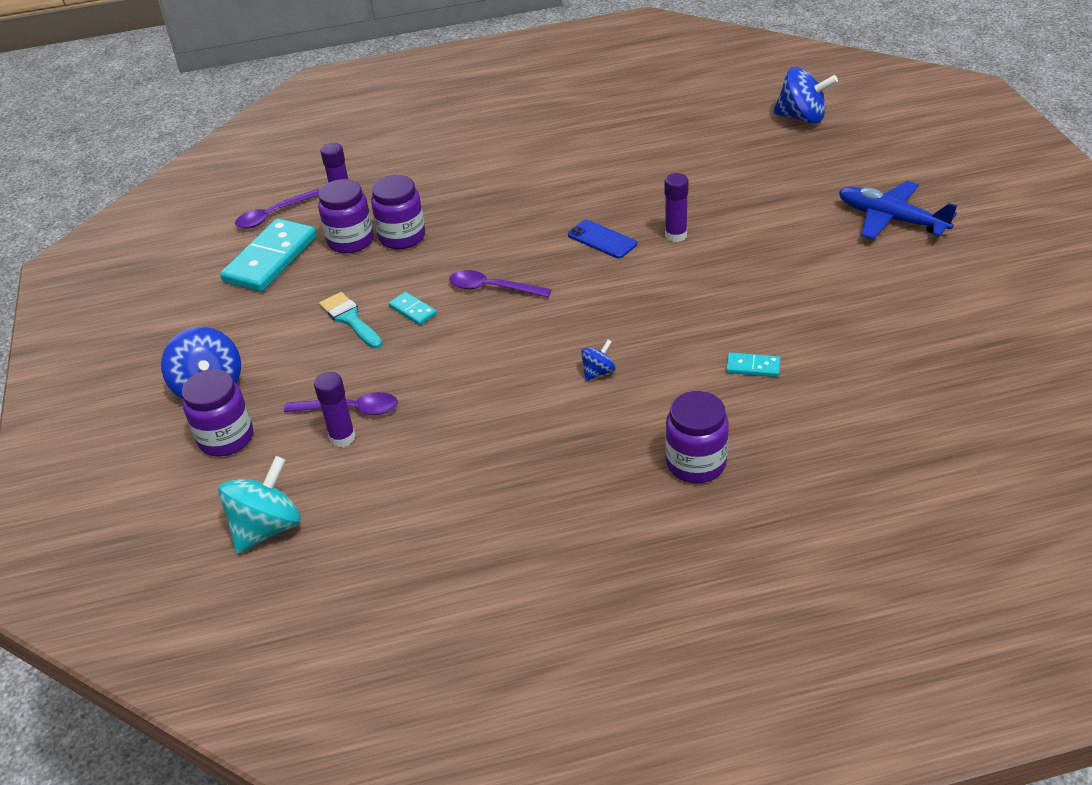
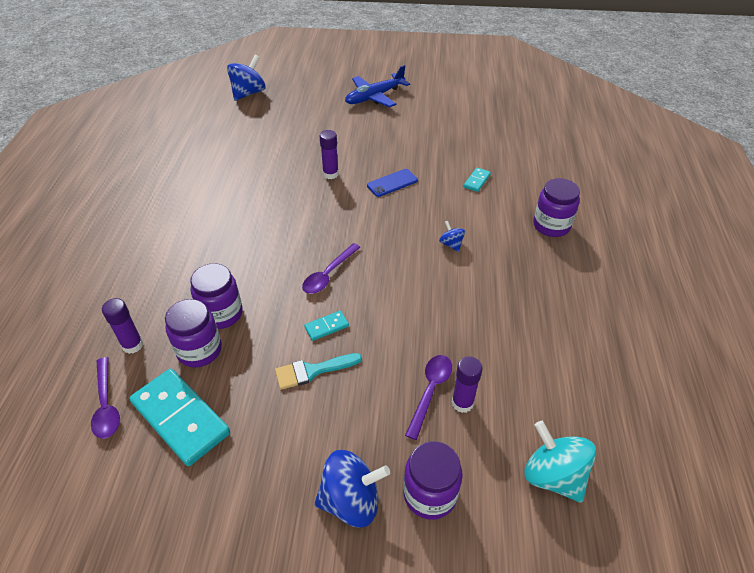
camera: 75 degrees left, 5 degrees up
blue phone [568,220,637,258] -> blue phone moved to [367,169,418,197]

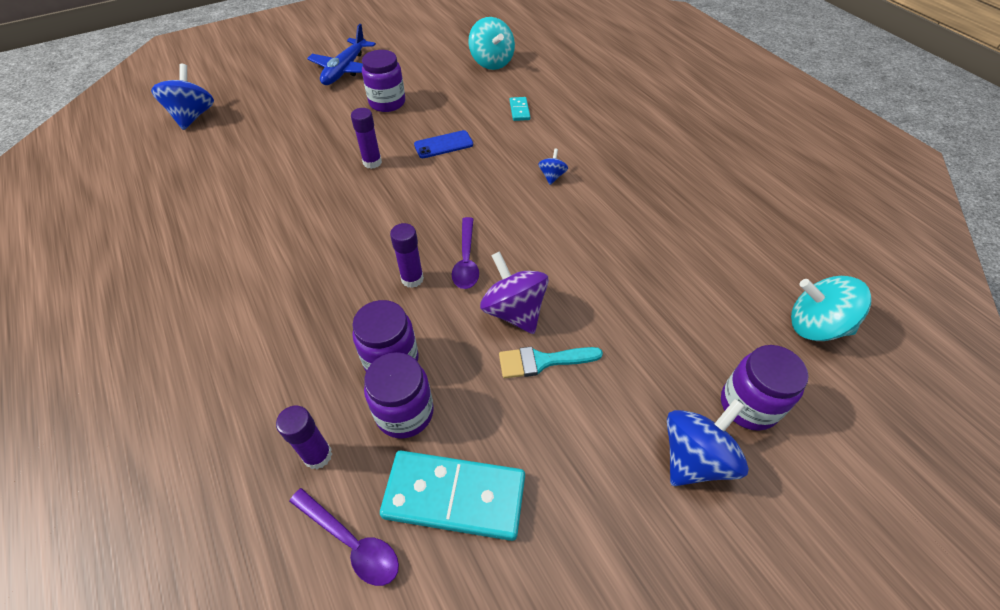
camera: 35 degrees left, 5 degrees up
turquoise brush [275,353,362,390] -> turquoise brush turned 45 degrees clockwise [499,347,603,378]
turquoise domino [304,311,349,341] -> purple spinning top [480,251,549,334]
blue phone [367,169,418,197] -> blue phone turned 45 degrees clockwise [414,130,473,158]
purple spoon [405,355,452,440] -> none
blue spinning top [439,221,465,252] -> blue spinning top turned 75 degrees clockwise [538,149,568,185]
purple glue stick [452,356,483,413] -> purple glue stick moved to [390,223,424,288]
purple jar [533,178,580,237] -> purple jar moved to [362,50,405,112]
none -> turquoise spinning top [468,17,515,70]

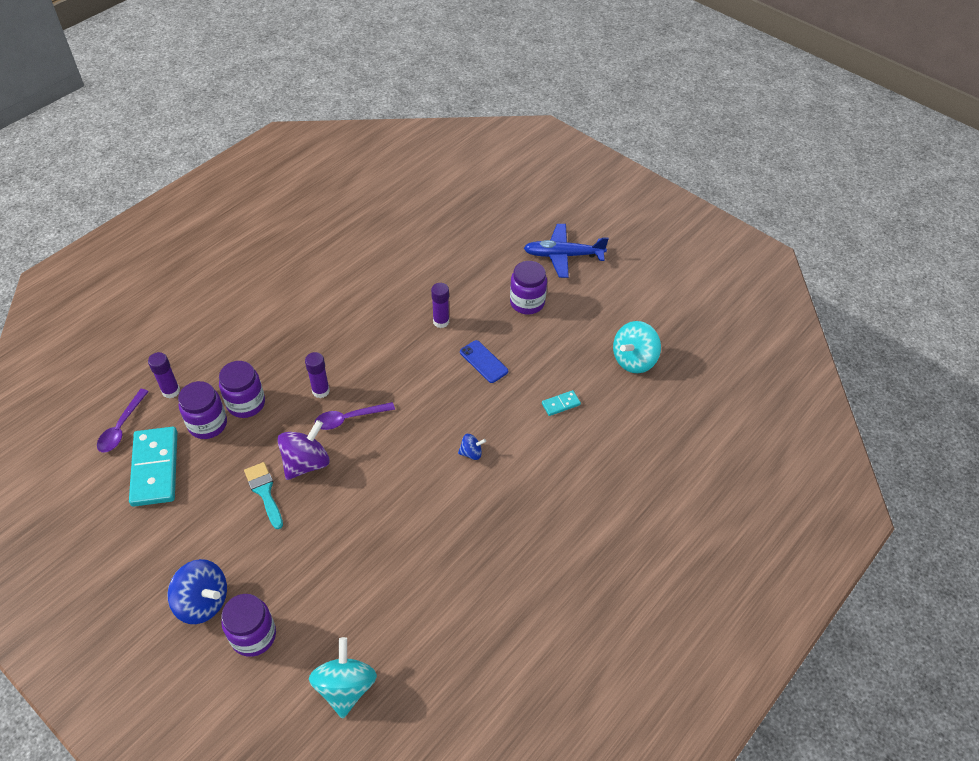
camera: 70 degrees right, 0 degrees up
blue spinning top [151,64,214,130] -> none

